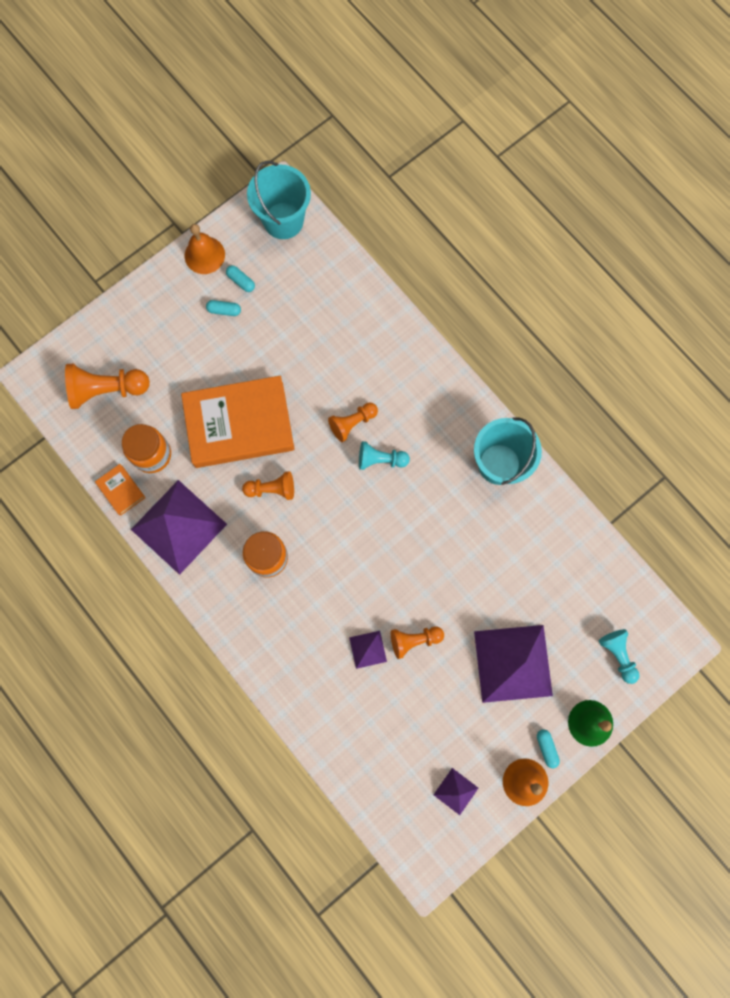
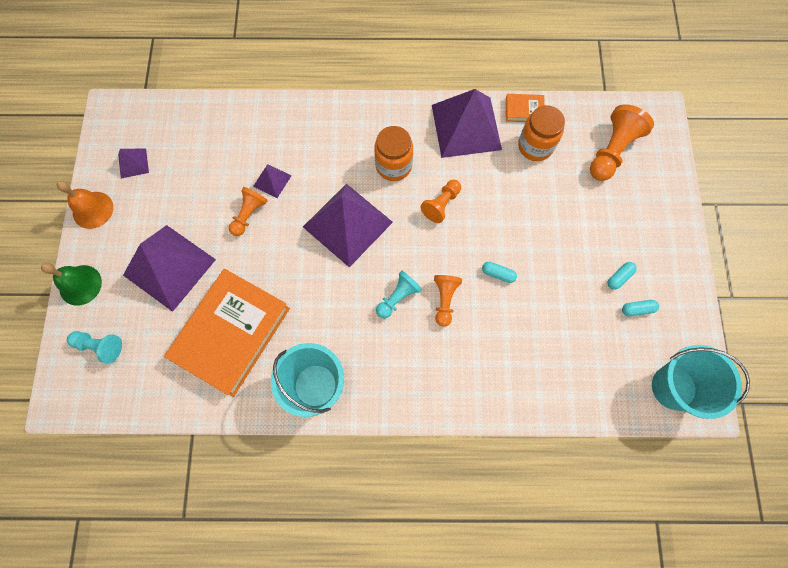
camera: 130 degrees right, 5 degrees down
orange book [181,376,295,468] -> orange book moved to [164,269,290,397]
orange bell [185,224,225,274] -> none
turquoise capsule [537,729,560,768] -> turquoise capsule moved to [482,262,517,283]
none -> purple pyramid [303,184,393,267]

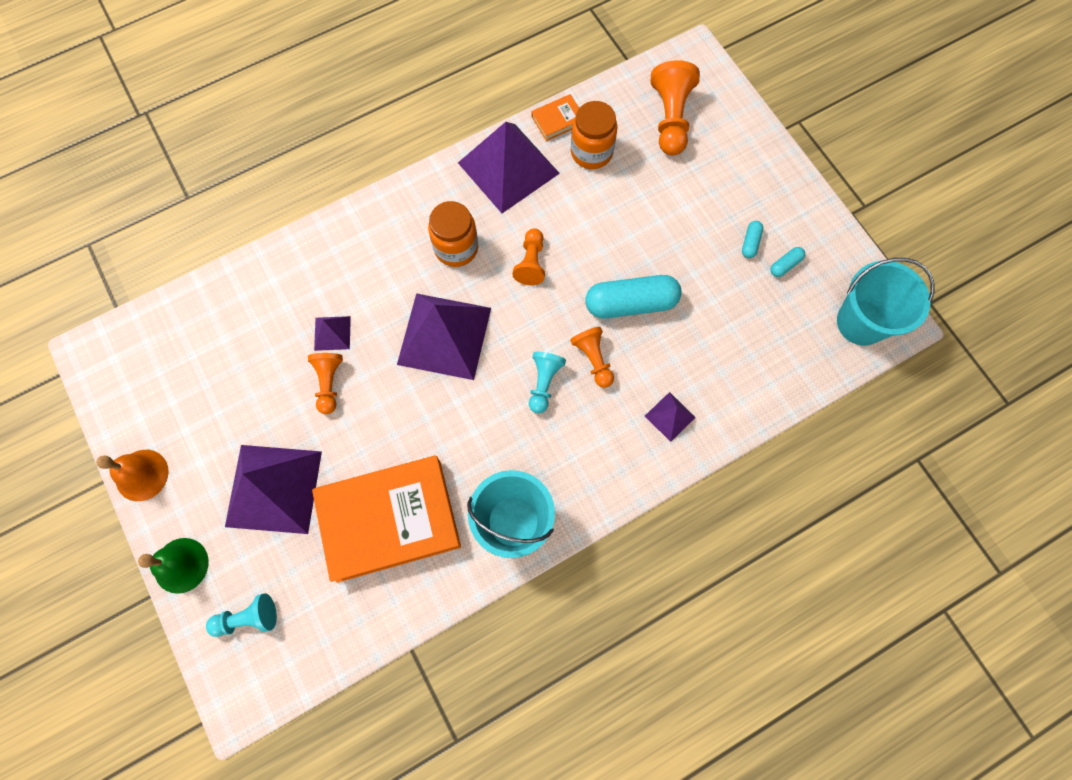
camera: 30 degrees left, 0 degrees up
purple pyramid [118,149,149,179] -> purple pyramid moved to [645,392,696,442]
orange book [164,269,290,397] -> orange book turned 75 degrees clockwise [312,456,461,583]
turquoise capsule [482,262,517,283] -> turquoise capsule [586,275,682,318], size x2.27

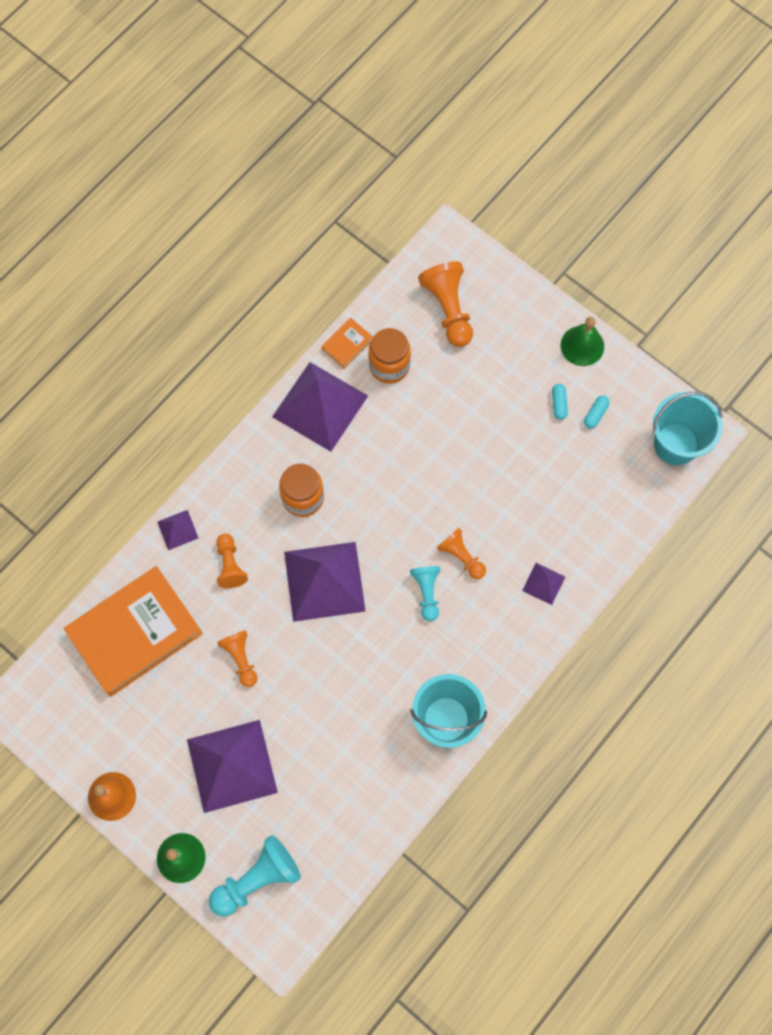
camera: 20 degrees left, 0 degrees up
turquoise pawn [206,593,277,637] -> turquoise pawn [209,835,301,917], size x1.60
orange book [312,456,461,583] -> orange book moved to [64,566,203,697]
purple pyramid [314,316,351,351] -> purple pyramid moved to [157,510,198,550]
orange pawn [513,229,545,285] -> orange pawn moved to [216,534,248,588]
turquoise capsule [586,275,682,318] -> none
none -> green bell [561,317,604,366]

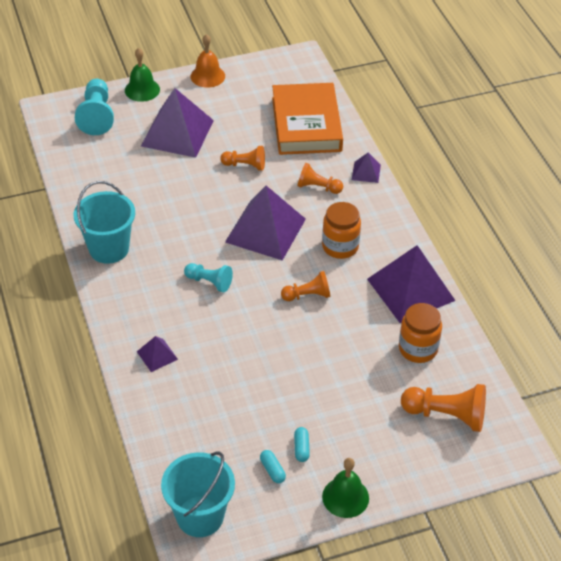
camera: 120 degrees right, 25 degrees down
orange book [322,318,373,369] -> none
orange pawn [437,528,486,579] -> orange pawn moved to [281,271,330,301]
turquoise capsule [552,384,568,420] -> turquoise capsule turned 60 degrees clockwise [294,427,310,462]

